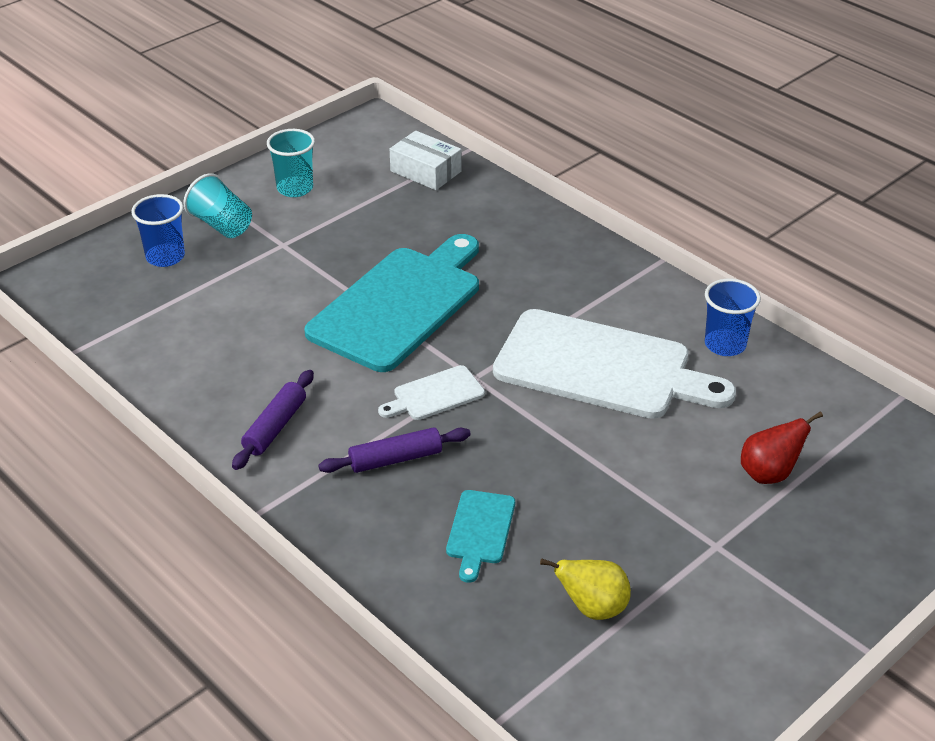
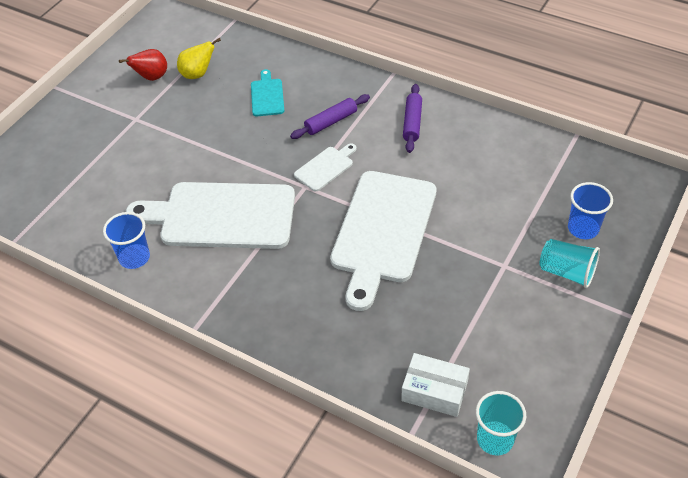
camera: 165 degrees right, 10 degrees up
turquoise cup [267,129,315,197] -> turquoise cup moved to [476,391,526,455]
turquoise cutting board [304,234,479,372] -> white cutting board [330,171,437,311]
red pear [741,411,823,484] -> red pear moved to [119,49,167,81]

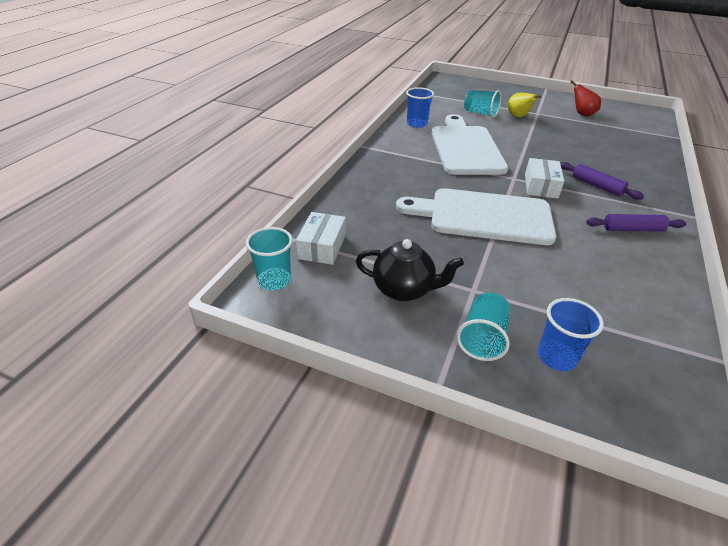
camera: 80 degrees right, 10 degrees down
yellow pear [177,38,221,79] -> yellow pear moved to [508,93,541,117]
turquoise cutting board [251,69,284,116] -> none
white cutting board [294,143,357,191] -> white box [525,158,564,199]
none -> black teapot [356,239,464,301]
none -> turquoise cup [464,90,501,118]

